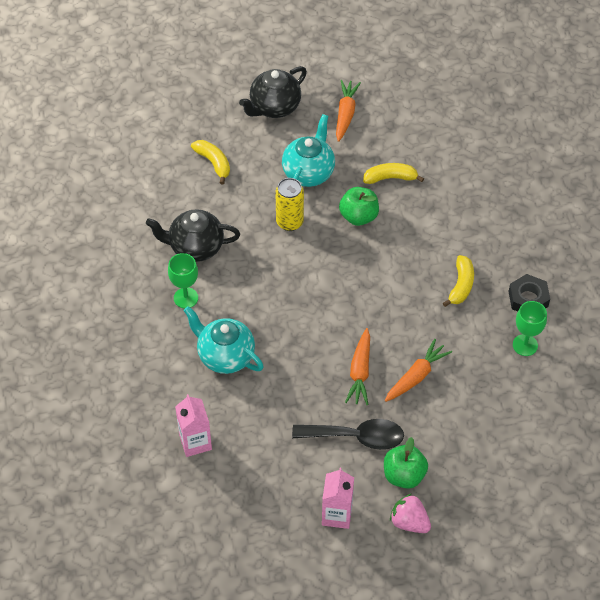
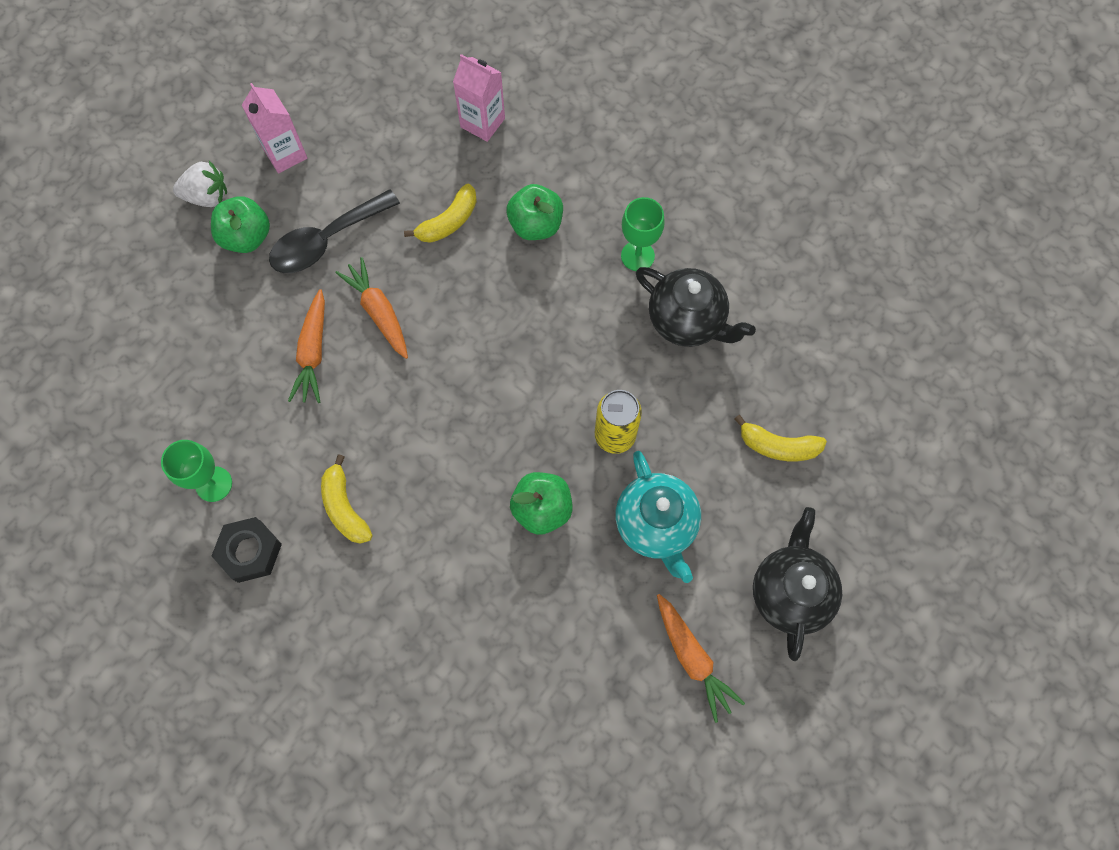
camera: 140 degrees right, 15 degrees up
black teapot [146,209,240,262] -> black teapot turned 75 degrees clockwise [636,267,756,347]
turquoise teapot [184,306,264,374] -> green apple [507,184,563,240]
yellow banana [363,163,424,184] -> yellow banana moved to [404,183,477,243]
pink strawberry [390,494,431,533] -> white strawberry [173,161,227,207]

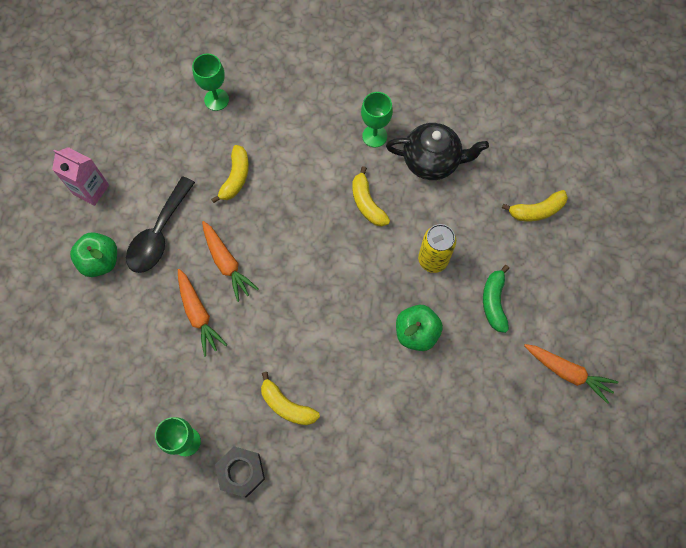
camera: 30 degrees left, 0 degrees up
white strawberry [173,161,227,207] -> none
orange carrot [335,257,408,359] -> orange carrot turned 150 degrees counterclockwise [202,221,258,302]
pink carton [453,54,505,142] -> green goblet [192,54,229,111]
green apple [507,184,563,240] -> none
turquoise teapot [616,451,701,583] -> green banana [483,265,509,333]
black teapot [753,507,842,661] -> none
none -> yellow banana [352,166,390,227]

